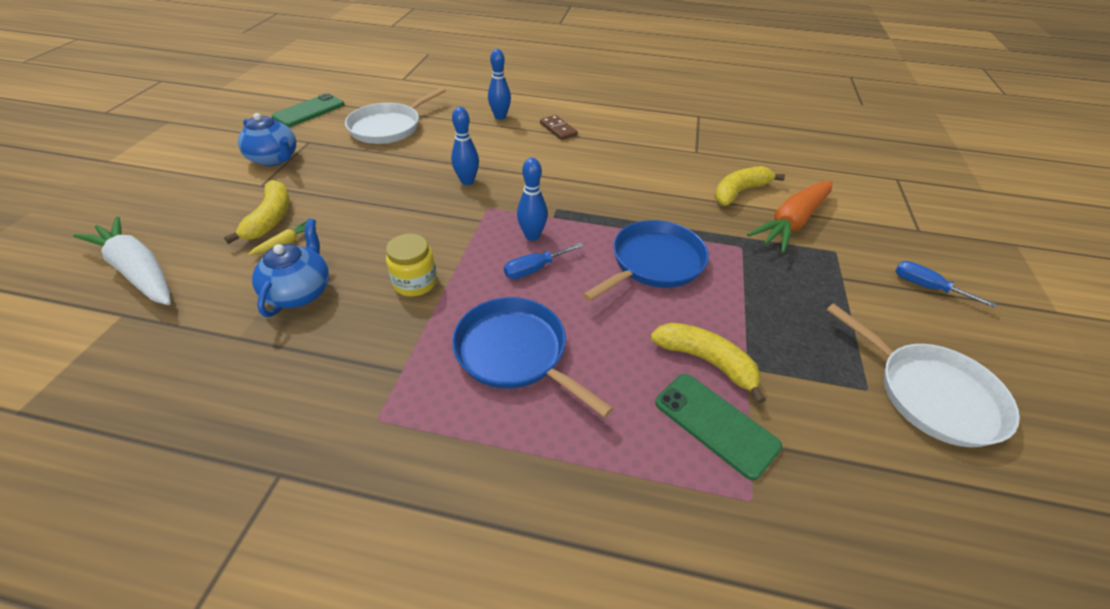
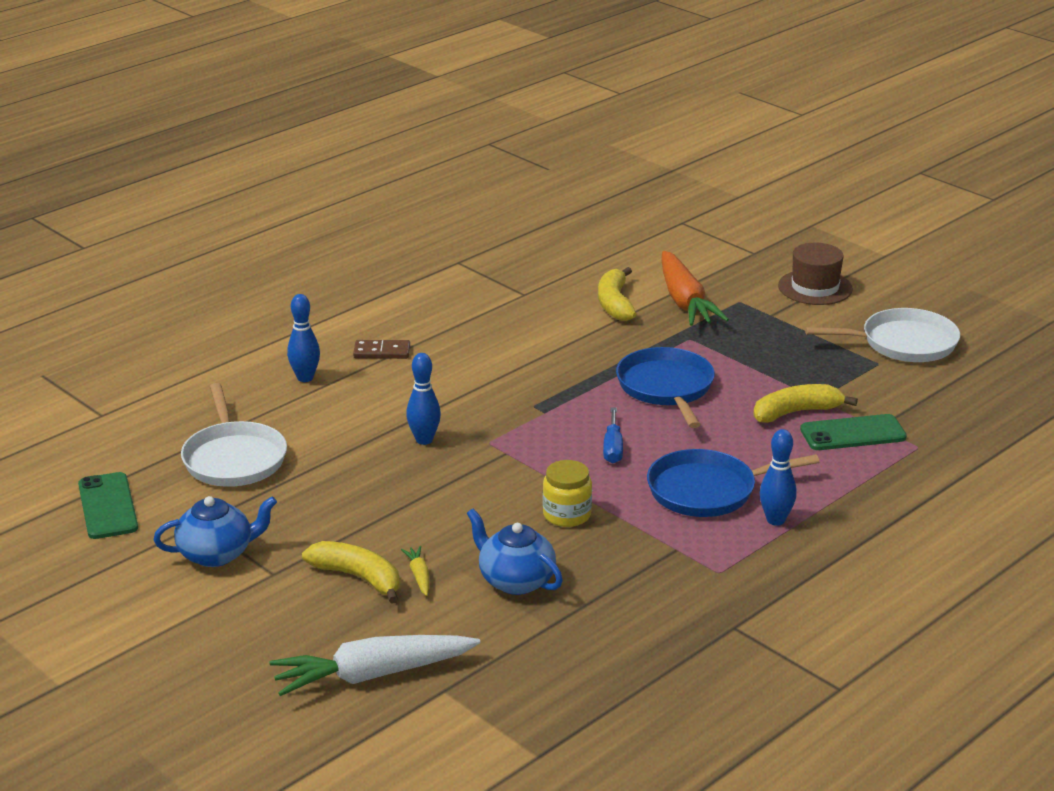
camera: 55 degrees left, 15 degrees down
blue bowling pin [517,158,548,241] -> blue bowling pin moved to [760,429,797,526]
blue screwdriver [895,261,997,308] -> brown hat [778,243,853,305]

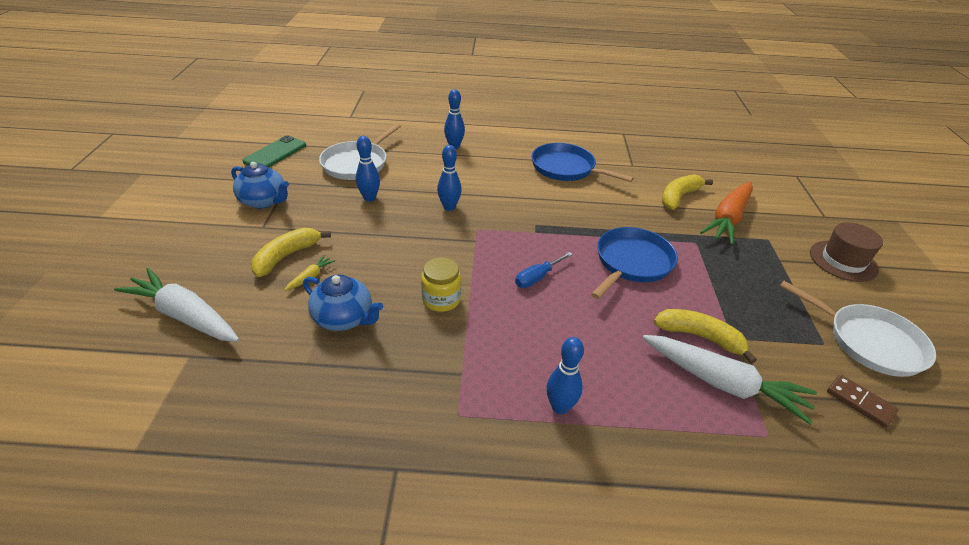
camera: 45 degrees right, 10 degrees up
yellow banana [302,541,400,604] -> yellow banana turned 135 degrees counterclockwise [251,228,331,277]
brown domino [353,340,410,359] -> brown domino moved to [827,374,899,428]
blue teapot [467,509,563,595] -> blue teapot turned 120 degrees clockwise [303,275,383,331]
blue pan [647,449,820,517] -> blue pan moved to [531,143,634,182]
green phone [800,414,907,450] -> white carrot [643,335,817,425]
none -> blue bowling pin [356,136,380,202]

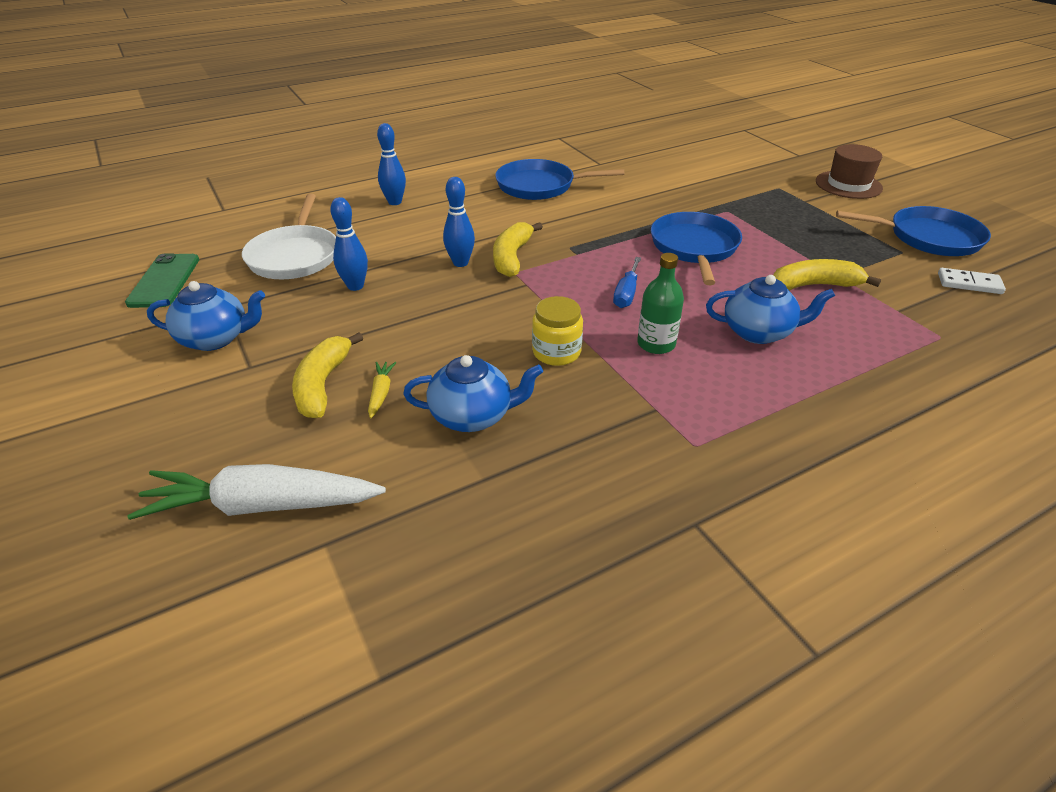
camera: 30 degrees left, 0 degrees up
blue bowling pin [546,337,584,414] -> none
white carrot [643,335,817,425] -> none
yellow banana [662,174,713,210] -> yellow banana moved to [493,222,543,277]
orange carrot [700,182,753,245] -> none
white pan [780,281,936,377] -> blue pan [836,206,991,256]
brown domino [827,374,899,428] -> white domino [938,268,1006,294]
none -> green bottle [637,253,684,354]
none -> blue teapot [706,275,835,344]

